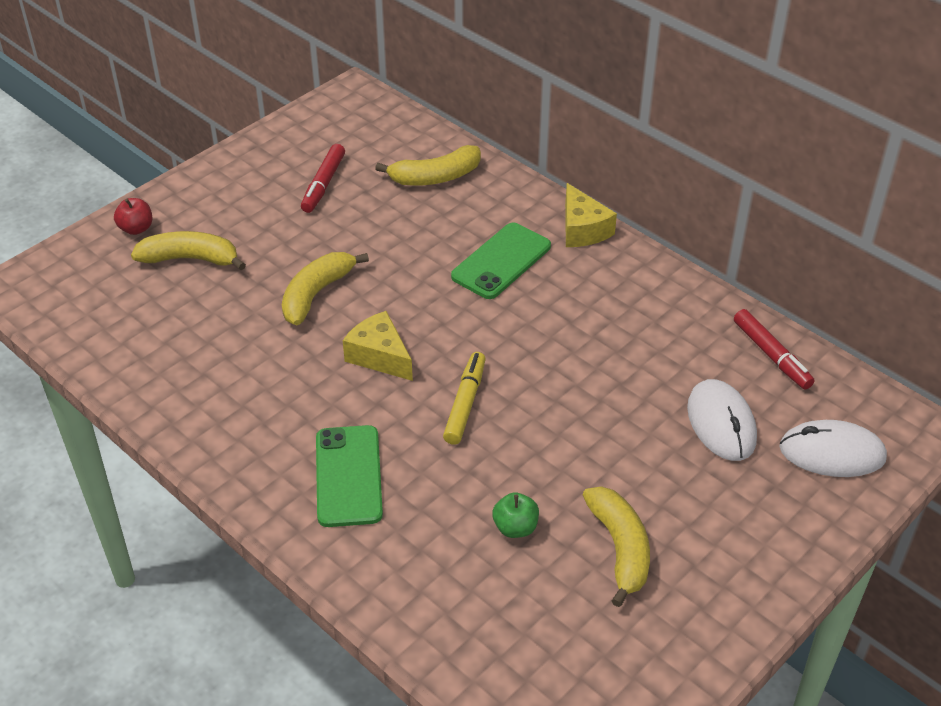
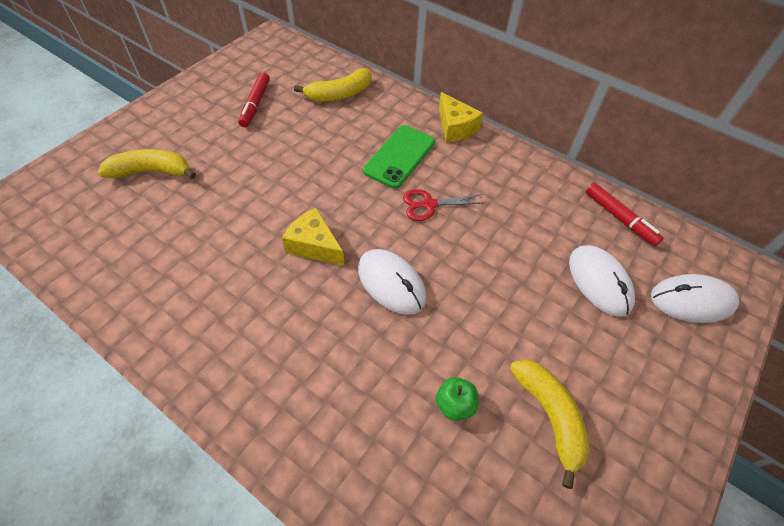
camera: 10 degrees left, 10 degrees up
red apple [114,198,152,235] -> none
yellow banana [282,252,369,325] -> none
green phone [316,425,383,527] -> none
yellow marker [443,352,486,445] -> white mouse [358,249,426,315]
none -> red scissors [403,189,485,221]

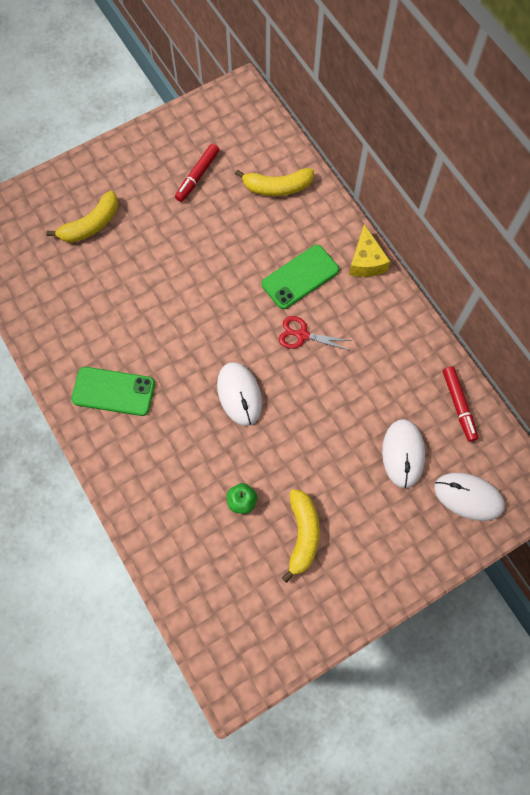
camera: 25 degrees right, 15 degrees up
yellow banana [97,149,196,179] -> yellow banana turned 120 degrees clockwise [46,191,118,243]
yellow cheese [282,208,345,266] -> none
none -> green phone [71,367,155,416]

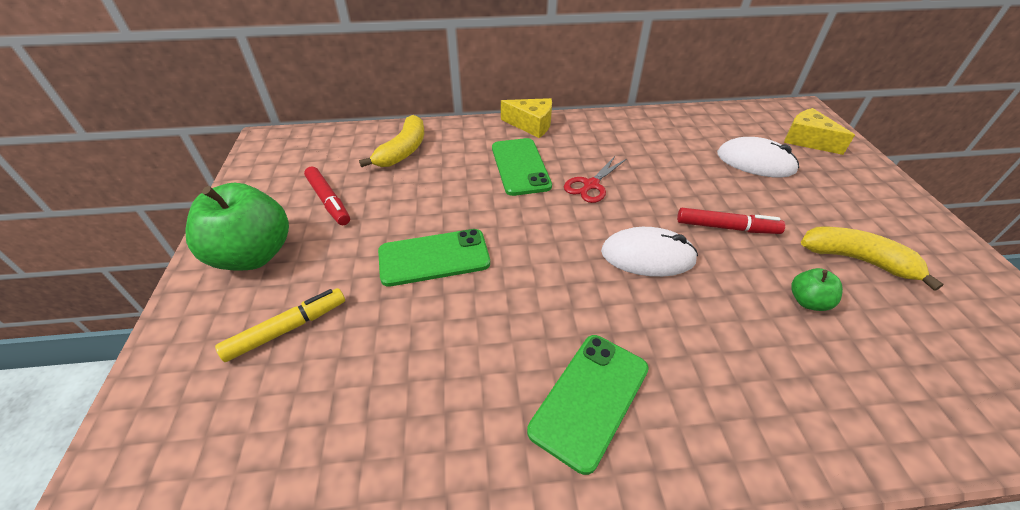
camera: 65 degrees left, 25 degrees down
yellow banana [46,191,118,243] -> yellow marker [215,288,345,362]
white mouse [434,473,505,521] -> yellow cheese [784,108,855,155]
red marker [443,366,478,442] -> red marker moved to [677,208,785,234]
none -> green apple [186,182,289,270]
none -> green phone [378,229,490,287]

